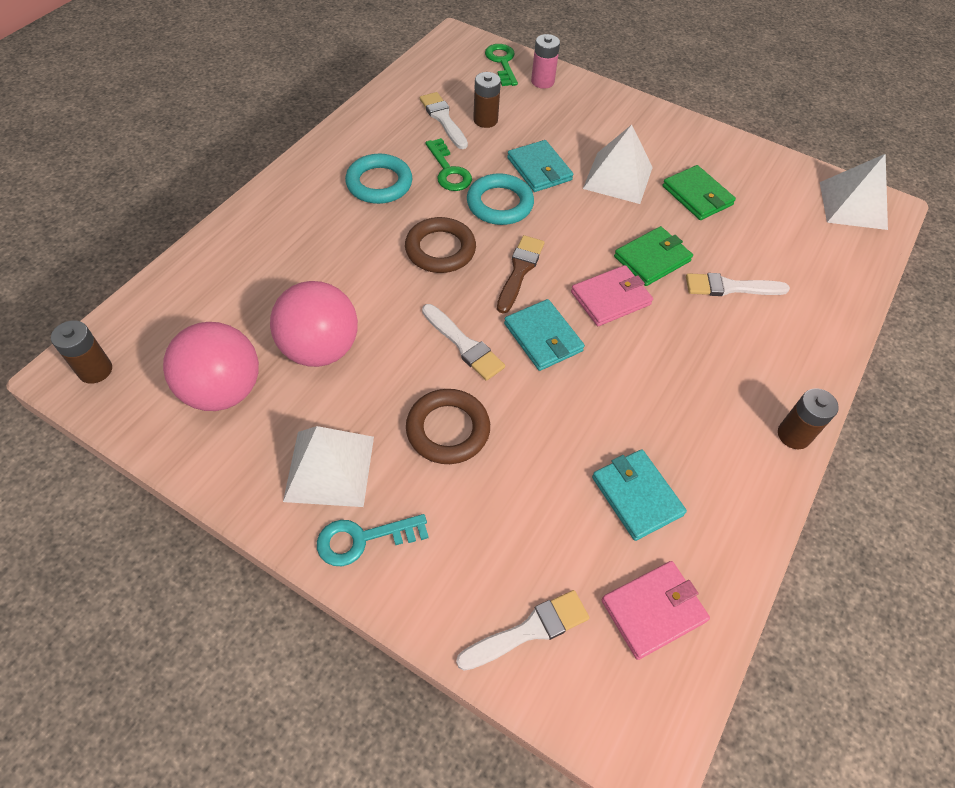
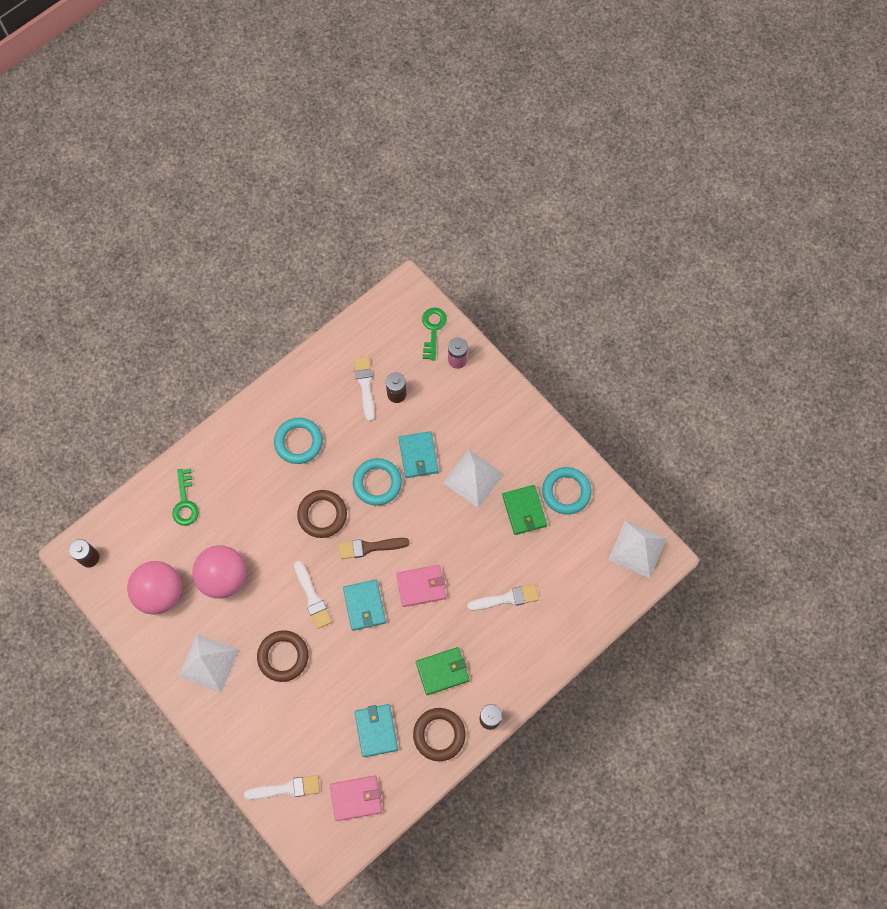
camera: 20 degrees right, 15 degrees up
turquoise key [317,514,429,566] -> none
green key [425,138,472,191] -> green key moved to [172,468,199,526]
brown brush [497,235,545,314] -> brown brush turned 135 degrees counterclockwise [338,538,410,559]
green wallet [614,226,693,286] -> green wallet moved to [416,647,469,695]
white brush [686,273,790,296] -> white brush turned 150 degrees clockwise [467,584,539,611]
none -> brown ring [413,708,466,761]
none -> turquoise ring [542,467,591,515]

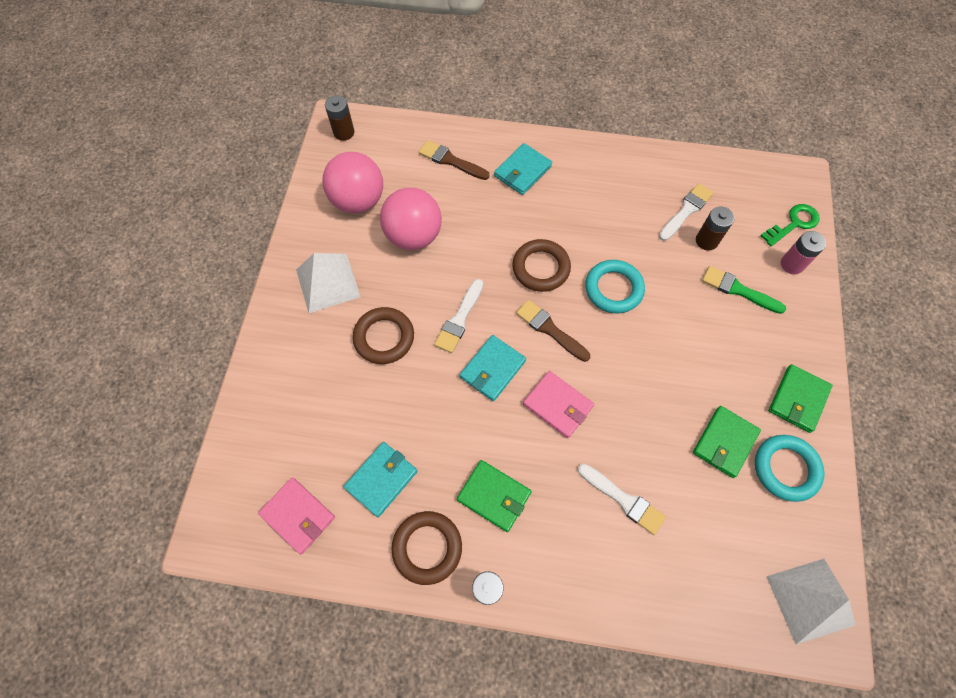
camera: 50 degrees right, 5 degrees down
green key [172,468,199,526] -> brown brush [419,140,490,180]
white brush [244,775,320,800] -> none
turquoise ring [274,418,323,464] -> none
turquoise wallet [399,431,439,478] -> turquoise wallet moved to [494,143,552,195]
white pyramid [443,450,504,508] -> none
none -> green brush [702,266,786,314]
none -> green wallet [769,364,833,433]

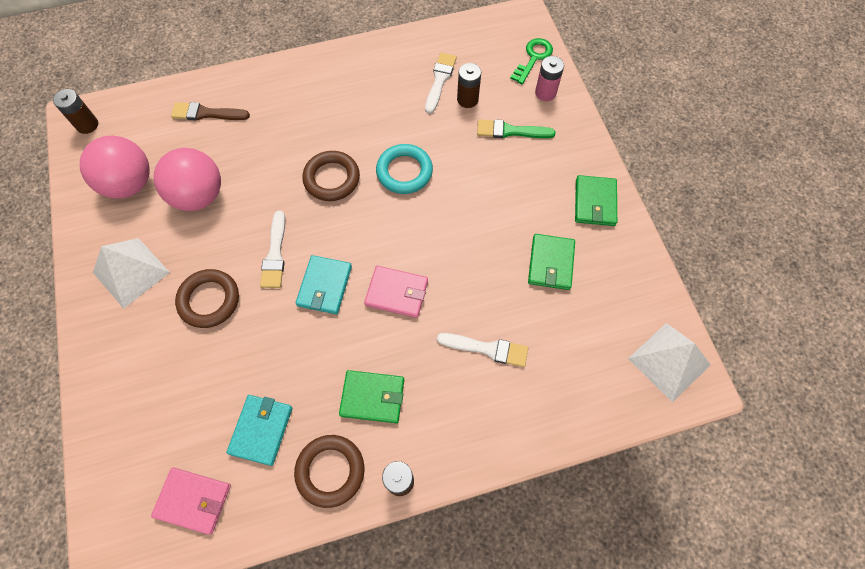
camera: 25 degrees left, 0 degrees up
turquoise wallet [494,143,552,195] -> none
brown brush [516,300,590,362] -> none
turquoise ring [755,435,825,502] -> none

